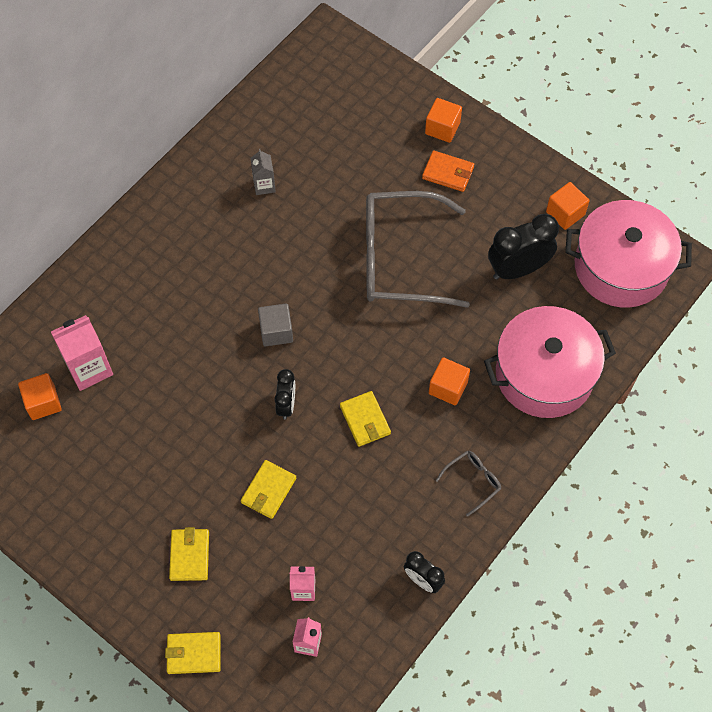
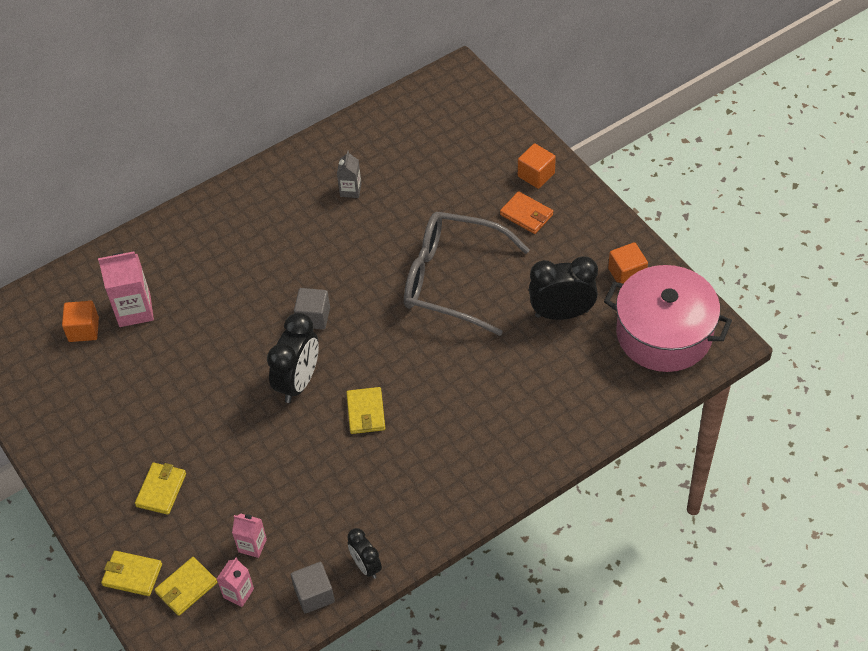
camera: 20 degrees right, 10 degrees down
yellow wallet [241,460,296,519] -> yellow wallet moved to [154,557,217,616]
black clock [274,369,295,420] -> black clock [267,313,319,403], size x1.74
orange cube [429,357,470,405] -> none
grey glasses [436,450,501,517] -> none
pink pot [484,306,616,418] -> none
none -> grey cube [291,562,335,614]

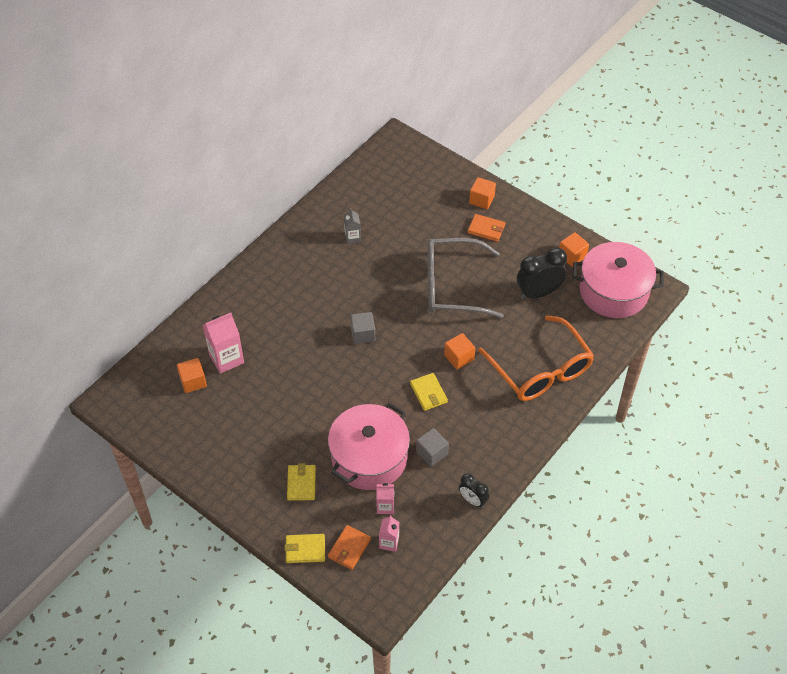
camera: 20 degrees left, 0 degrees up
yellow wallet [154,557,217,616] -> orange wallet [328,525,371,570]
black clock [267,313,319,403] -> none
grey cube [291,562,335,614] -> grey cube moved to [416,428,449,467]
none -> pink pot [328,403,410,490]
none -> orange cube [444,333,475,369]
none -> orange glasses [478,315,594,401]

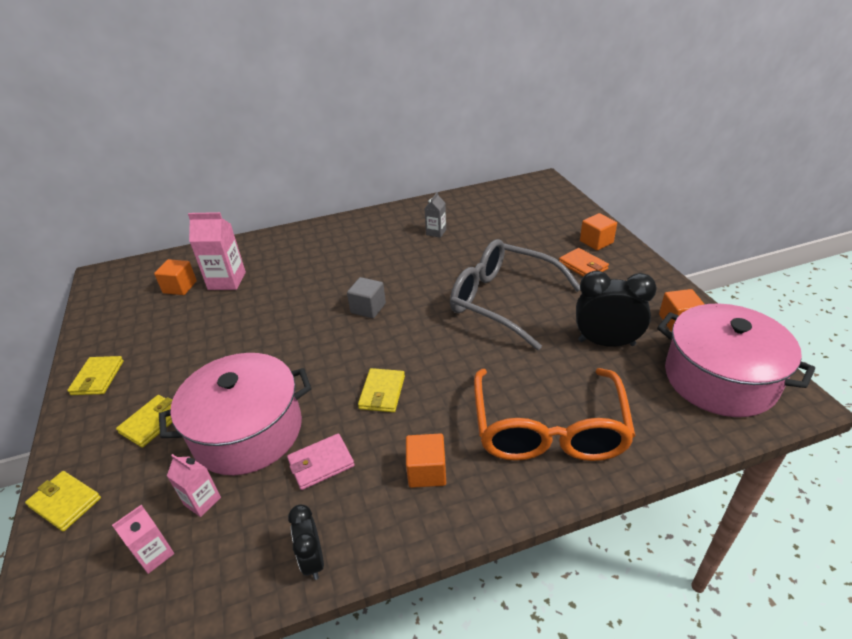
camera: 35 degrees right, 15 degrees down
orange wallet [328,525,371,570] -> none
grey cube [416,428,449,467] -> pink wallet [287,433,354,490]
orange cube [444,333,475,369] -> orange cube moved to [406,433,446,488]
none -> yellow wallet [67,356,124,395]

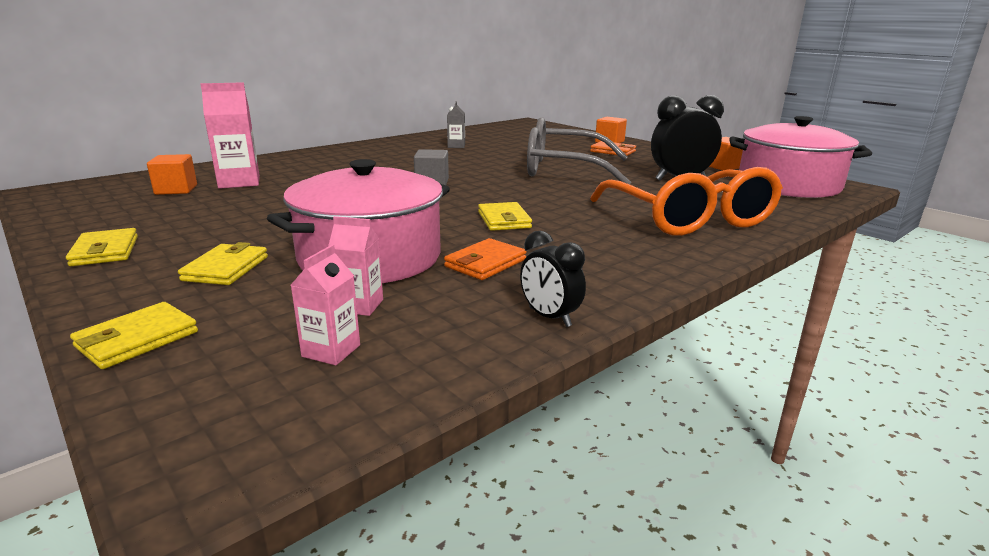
camera: 25 degrees left, 15 degrees down
yellow wallet [25,471,101,531] -> yellow wallet turned 60 degrees counterclockwise [70,302,198,369]
pink wallet [287,433,354,490] -> orange wallet [444,238,527,280]
orange cube [406,433,446,488] -> none

